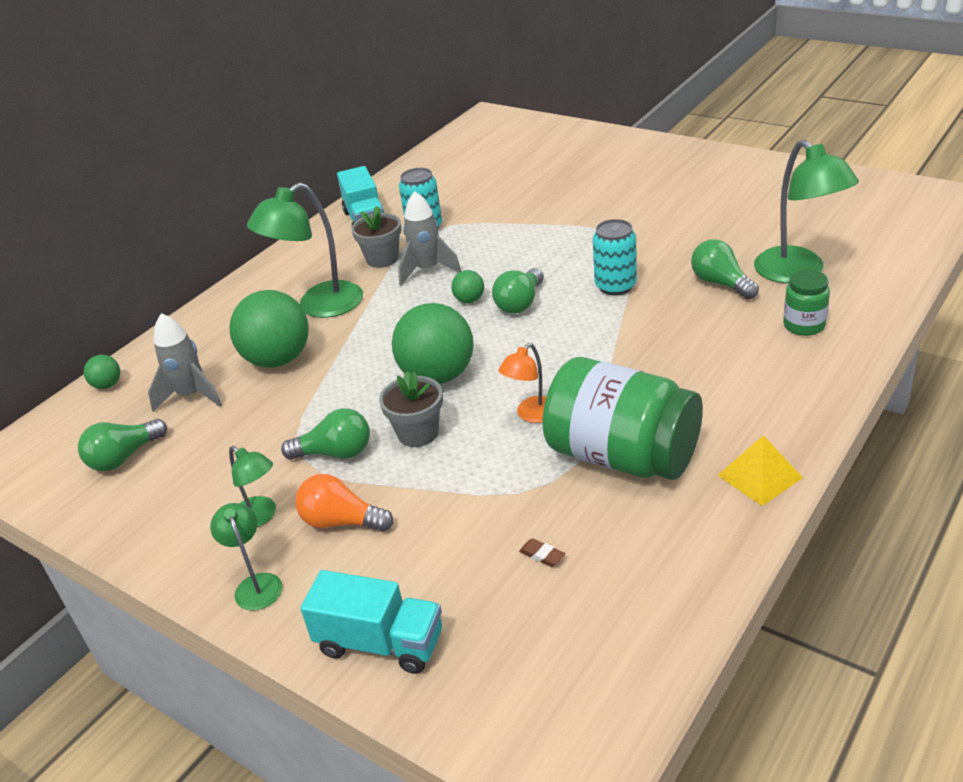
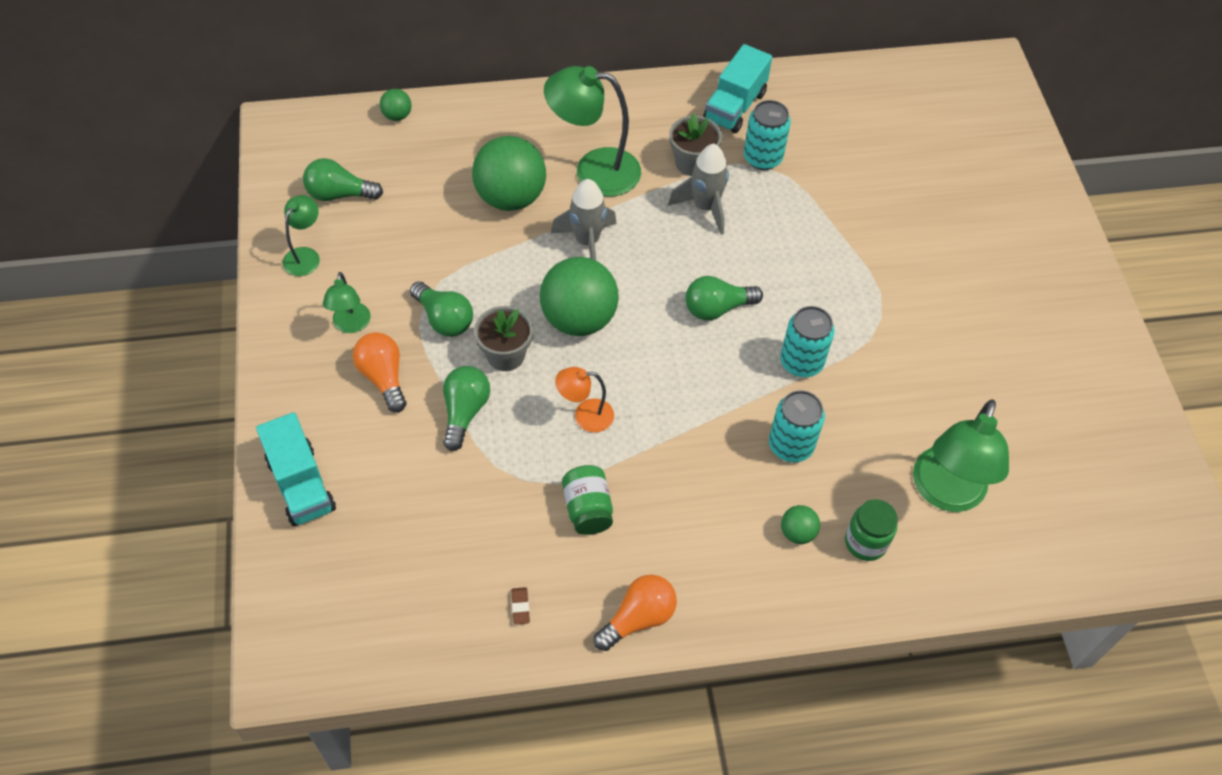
camera: 40 degrees right, 20 degrees up
grey rocket [148,313,222,412] -> grey rocket moved to [551,179,617,261]
green lamp [210,503,282,611] -> green lamp moved to [283,195,320,276]
green ball [451,270,484,303] -> green ball moved to [781,505,820,544]
brown eraser [519,538,565,567] -> brown eraser moved to [511,587,530,625]
green jar [542,357,703,480] -> green jar [562,465,613,535], size x0.47
green light bulb [691,239,759,299] -> green light bulb moved to [443,366,490,451]
yellow pyramid [717,435,803,506] -> orange light bulb [594,575,677,651]
none -> turquoise can [769,390,825,462]

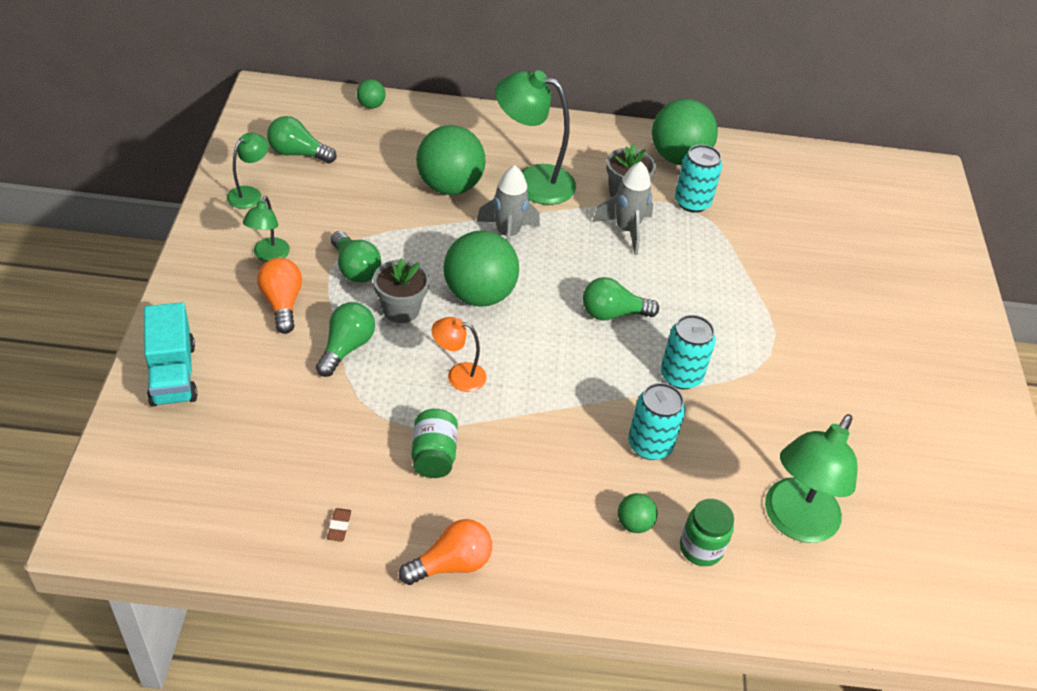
camera: 10 degrees right, 10 degrees down
turquoise truck [703,44,772,133] -> green ball [652,99,718,165]

